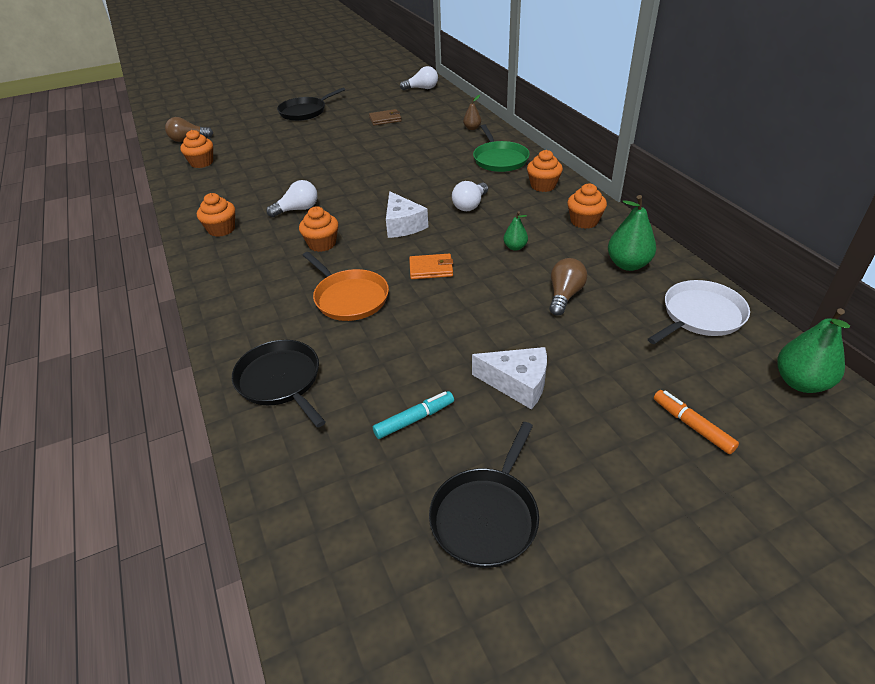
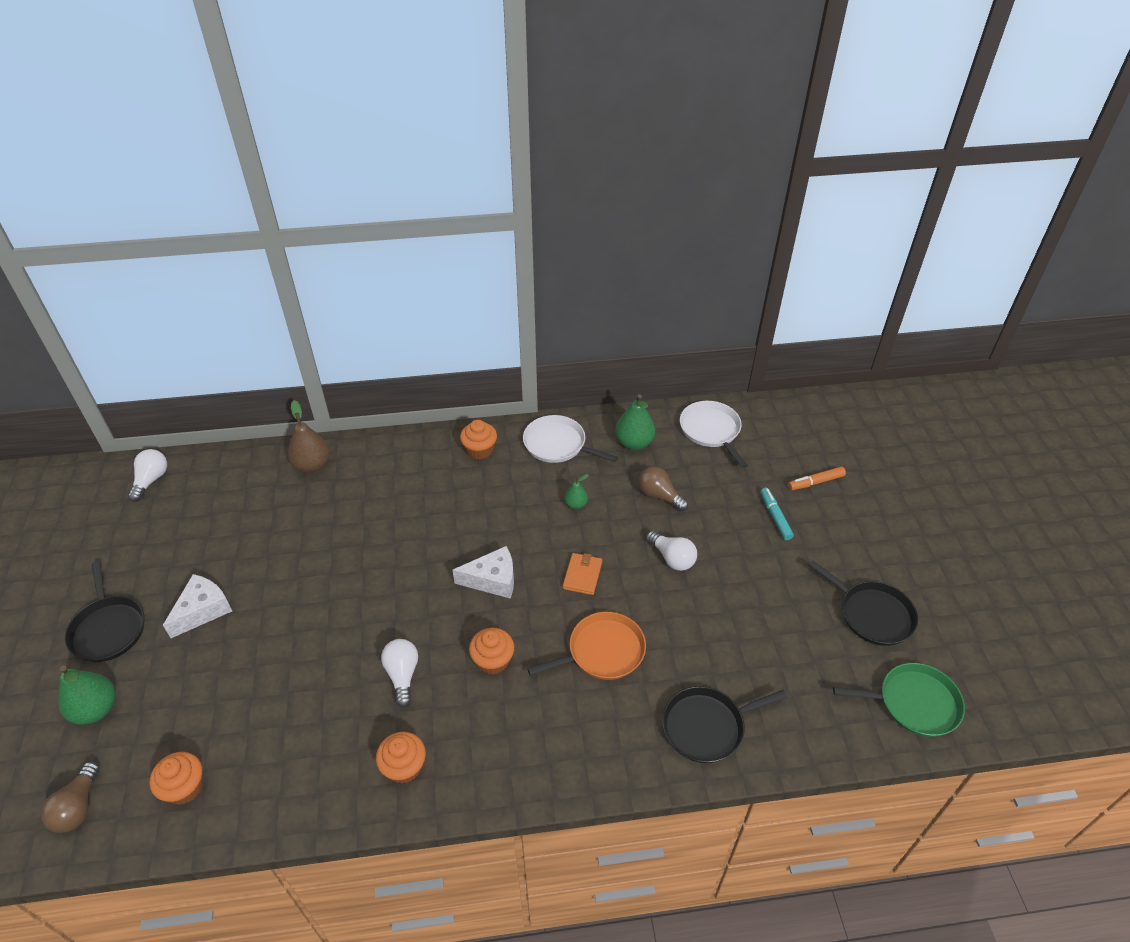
camera: 75 degrees left, 5 degrees up
brown wallet [369,109,402,126] -> none
turquoise marker [373,391,454,439] -> turquoise marker moved to [760,488,794,540]
white light bulb [452,181,488,211] -> white light bulb moved to [646,531,697,571]
brown pear [463,95,481,130] -> brown pear [288,400,330,473], size x1.79
white cheese [472,347,547,410] -> white cheese moved to [163,574,232,638]
green pan [473,124,530,172] -> green pan moved to [833,663,965,737]
orange cupcake [567,183,607,229] -> white pan [523,415,618,463]
green pear [777,308,850,393] -> green pear moved to [58,666,115,725]

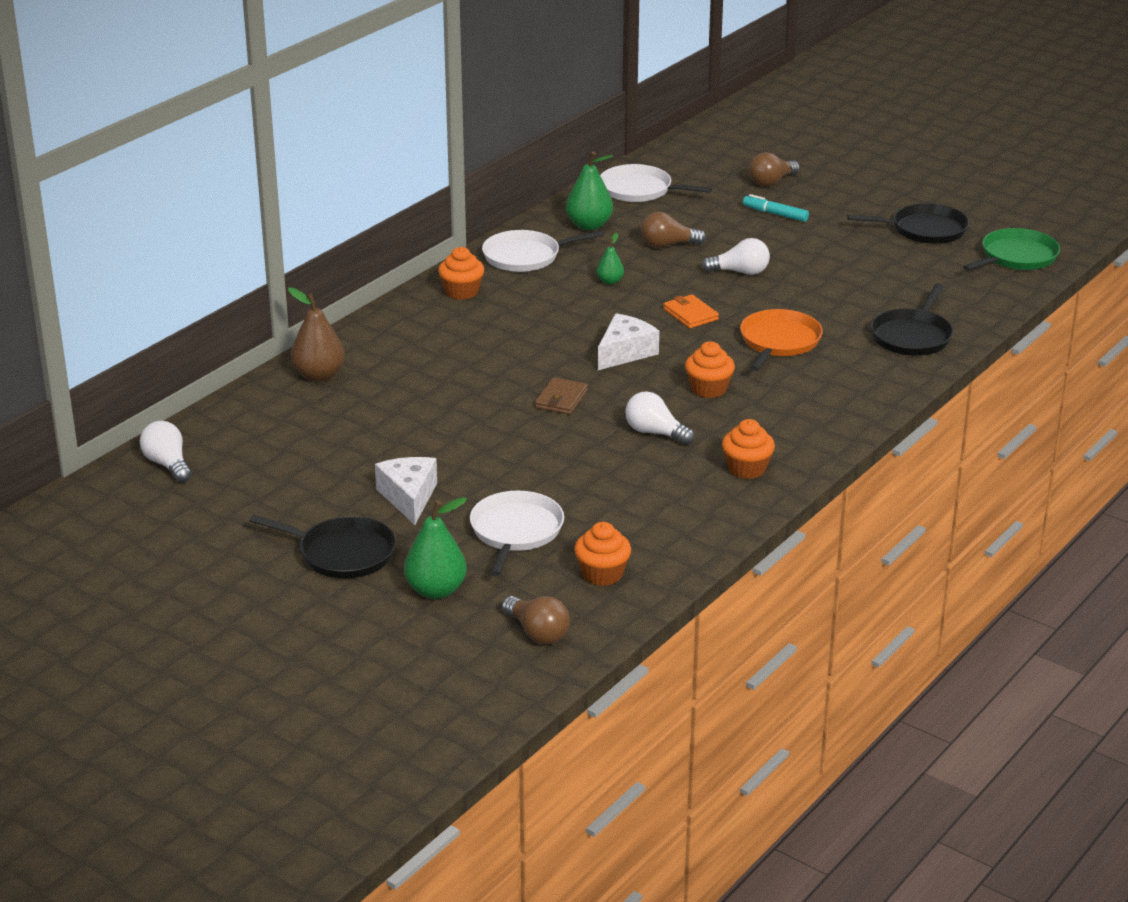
camera: 45 degrees left, 15 degrees down
orange marker [788,467,846,490] -> brown light bulb [749,152,800,186]
none -> white pan [470,491,564,576]
none -> brown wallet [535,377,588,415]

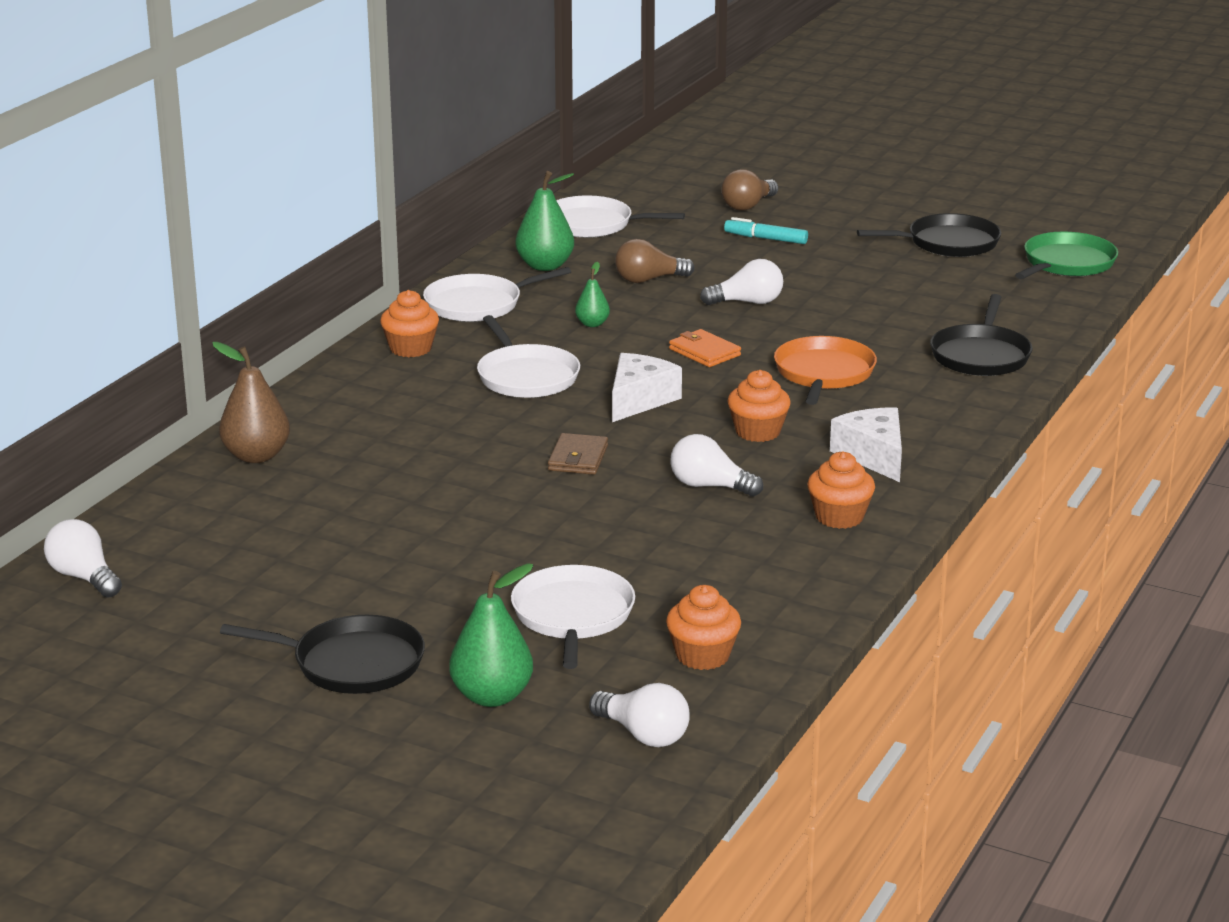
camera: 10 degrees left, 5 degrees down
white cheese [375,457,437,525] -> white cheese moved to [830,408,902,482]
brown light bulb [502,596,570,644] -> white light bulb [589,683,690,747]
none -> white pan [477,315,580,398]

